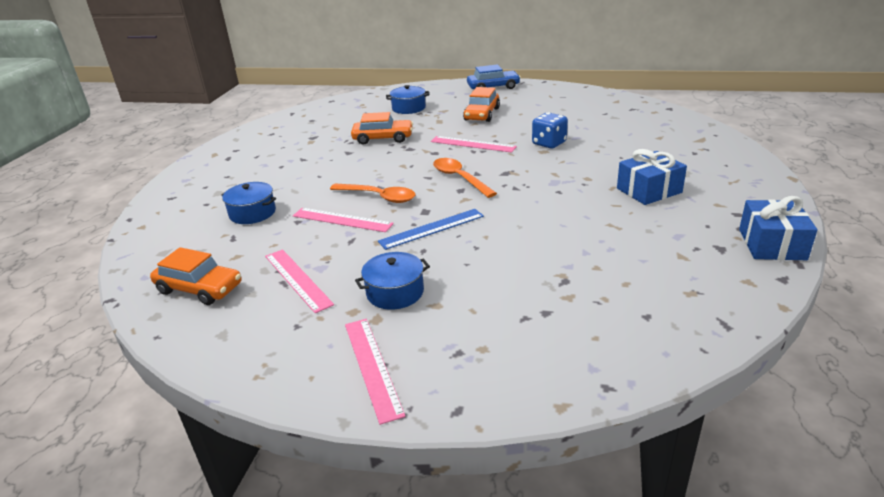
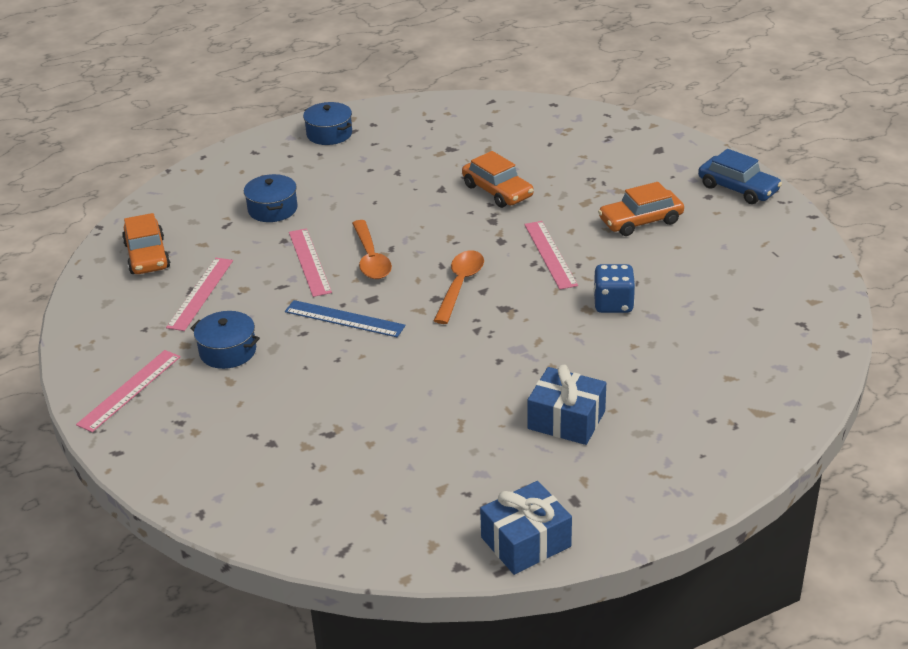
camera: 50 degrees right, 5 degrees up
blue pot [386,85,430,114] -> blue pot moved to [303,102,352,145]

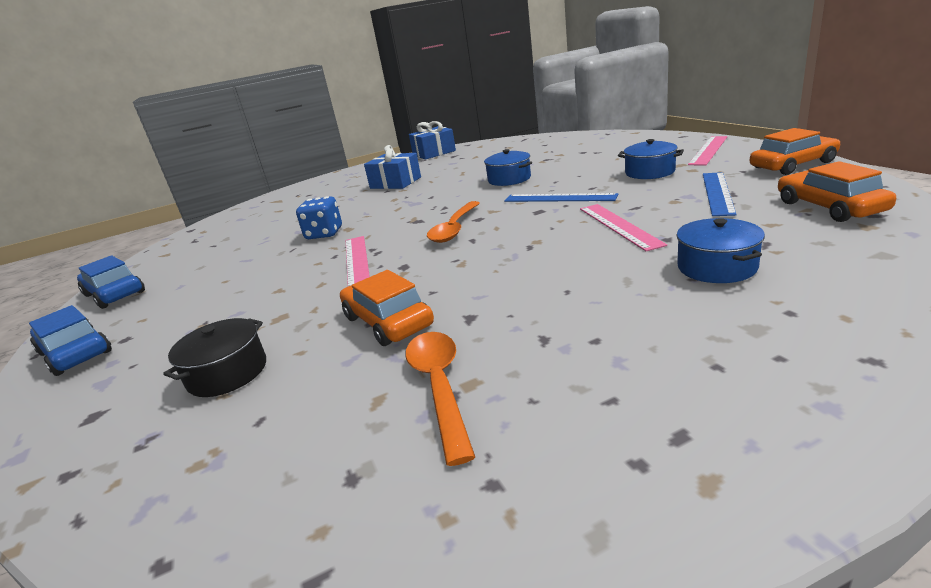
camera: 175 degrees left, 10 degrees down
pink ruler [166,258,233,331] -> blue ruler [703,172,737,216]
blue pot [303,102,352,145] -> blue pot moved to [484,149,532,186]
orange spoon [352,220,392,279] -> orange spoon moved to [406,332,475,466]
orange car [598,182,684,236] -> orange car moved to [750,128,840,175]
none -> blue car [77,255,145,309]
none -> black pot [163,318,266,397]

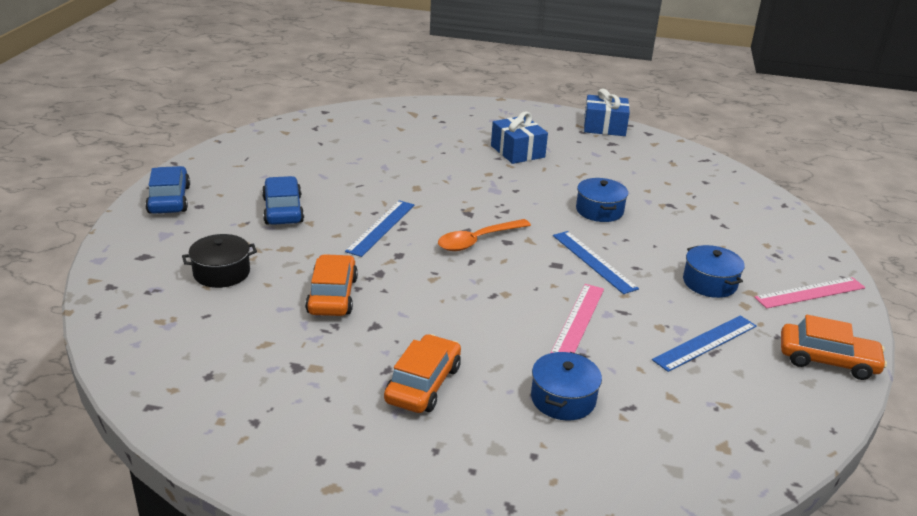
camera: 30 degrees right, 5 degrees up
blue car [77,255,145,309] -> blue car moved to [262,176,304,225]
blue dice [296,196,342,239] -> none
pink ruler [346,236,370,286] -> blue ruler [345,200,414,257]
orange spoon [406,332,475,466] -> none
orange car [778,161,896,222] -> orange car moved to [384,334,461,413]

